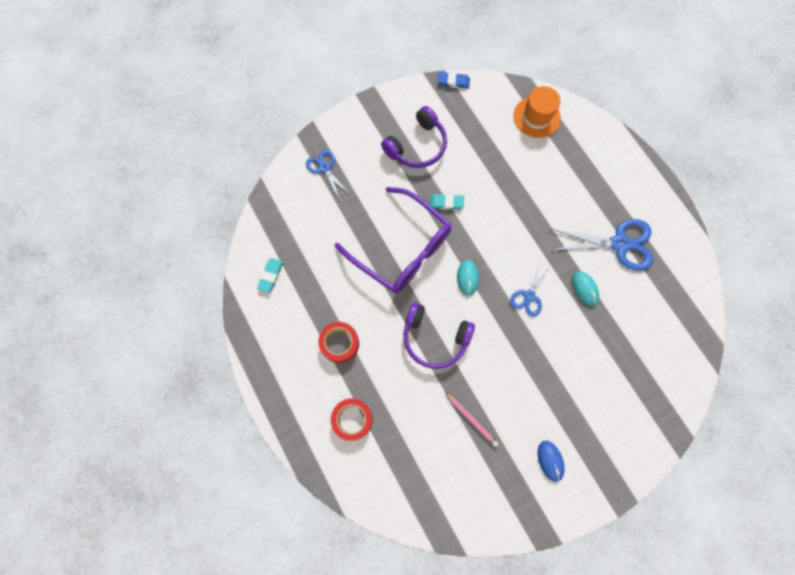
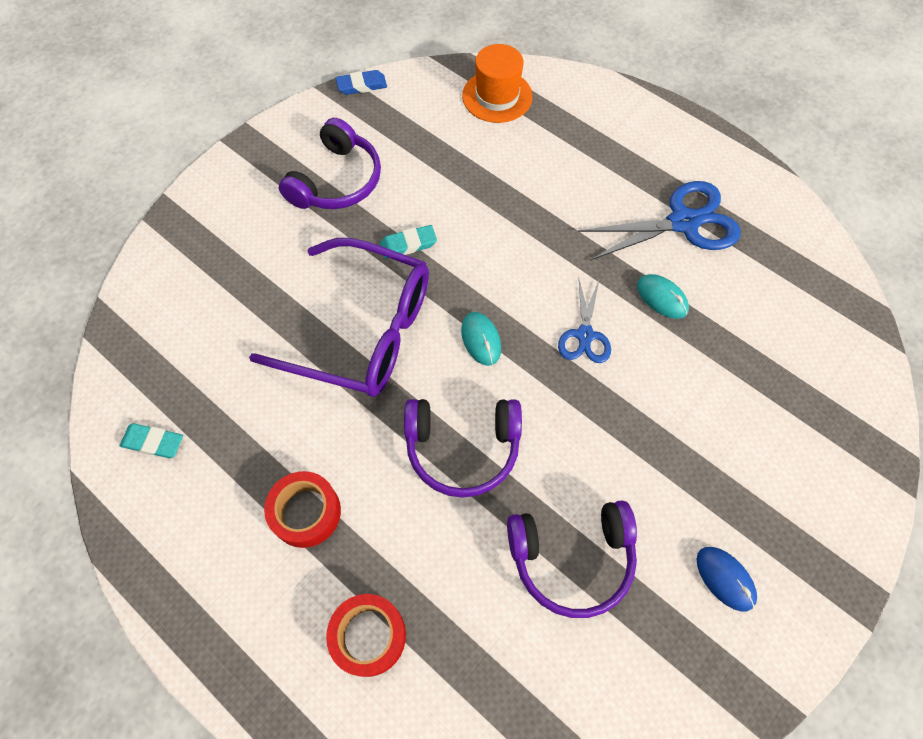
camera: 20 degrees left, 10 degrees down
turquoise eraser [257,258,283,293] -> turquoise eraser turned 75 degrees counterclockwise [120,423,183,458]
blue scissors [306,150,348,199] -> none
pink pencil [445,392,498,447] -> purple headphones [507,500,637,618]

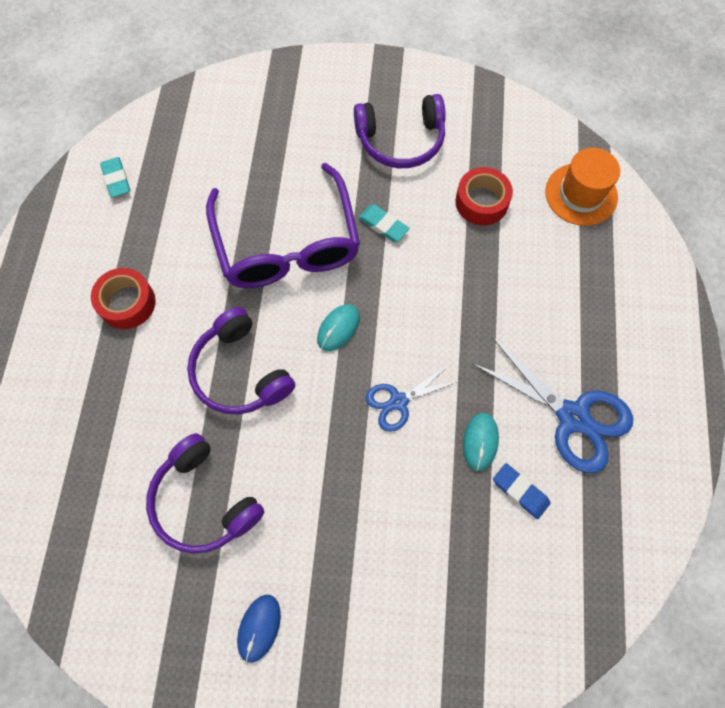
camera: 55 degrees right, 5 degrees up
red tape [326,594,406,677] -> red tape moved to [455,167,513,225]
blue eraser [336,70,387,95] -> blue eraser moved to [493,463,550,519]

